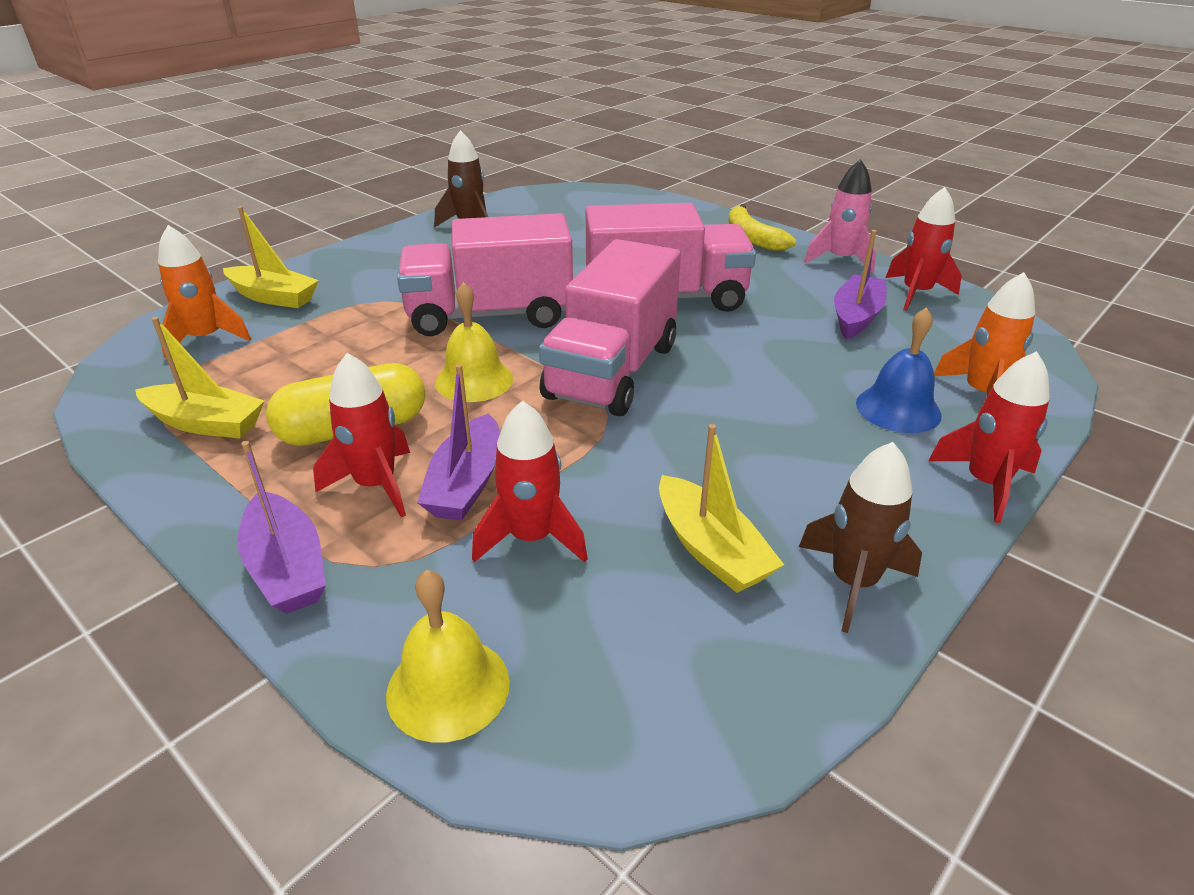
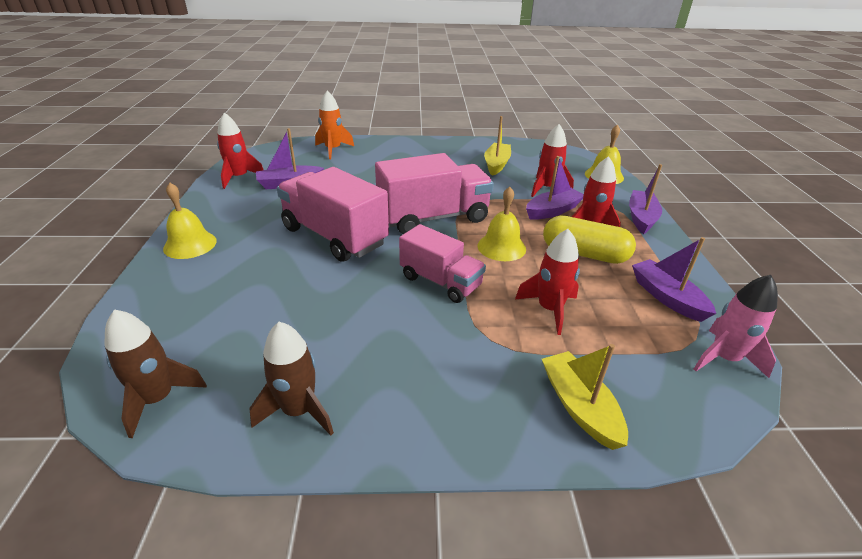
camera: 135 degrees left, 0 degrees up
yellow boat [135,317,265,438] -> purple boat [632,237,716,322]
orange rocket [158,225,251,359] -> none
pink truck [397,213,573,336] -> pink truck [399,224,486,303], size x0.64
yellow banana [728,204,796,251] -> yellow bell [163,183,217,259]
brown rocket [799,442,922,633] -> brown rocket moved to [105,309,207,438]
pink rocket [804,159,876,273] -> pink rocket moved to [694,275,778,378]
blue bell [856,307,941,433] -> none
red rocket [928,351,1050,523] -> red rocket moved to [515,229,580,335]

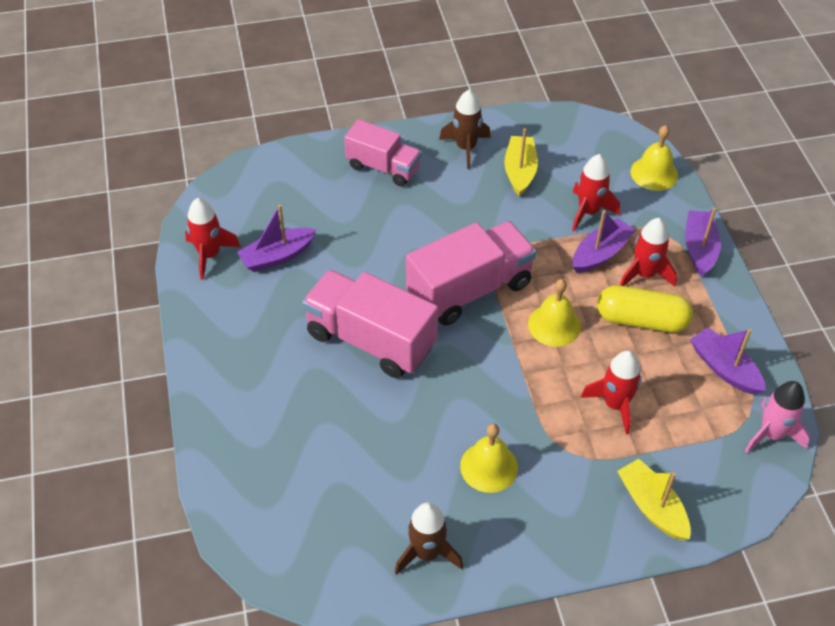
camera: 10 degrees left, 15 degrees up
brown rocket [105,309,207,438] -> brown rocket moved to [439,90,491,169]
yellow bell [163,183,217,259] -> yellow bell moved to [460,423,518,493]
orange rocket [315,90,354,159] -> none
pink truck [399,224,486,303] -> pink truck moved to [344,119,422,186]

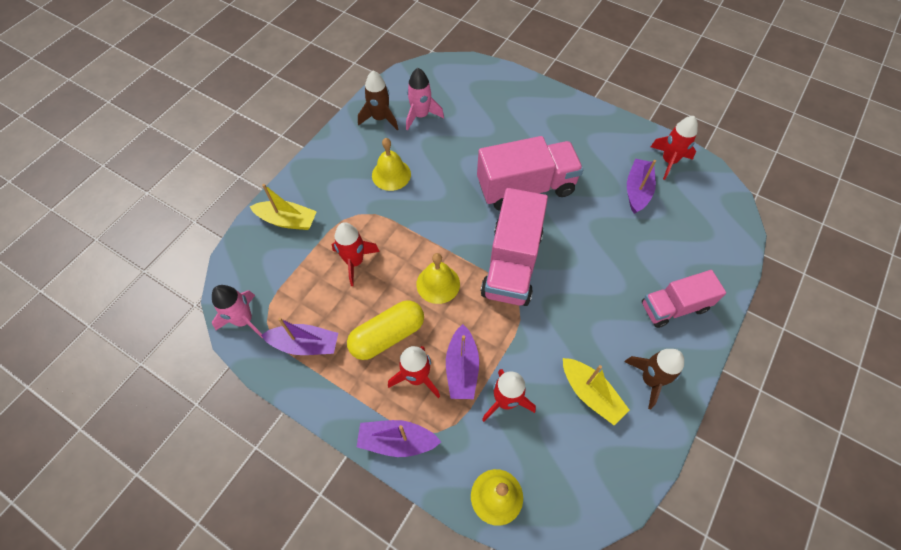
camera: 135 degrees right, 10 degrees up
purple boat [685,207,721,277] -> purple boat turned 135 degrees clockwise [357,420,441,457]
none -> pink rocket [406,68,444,131]

